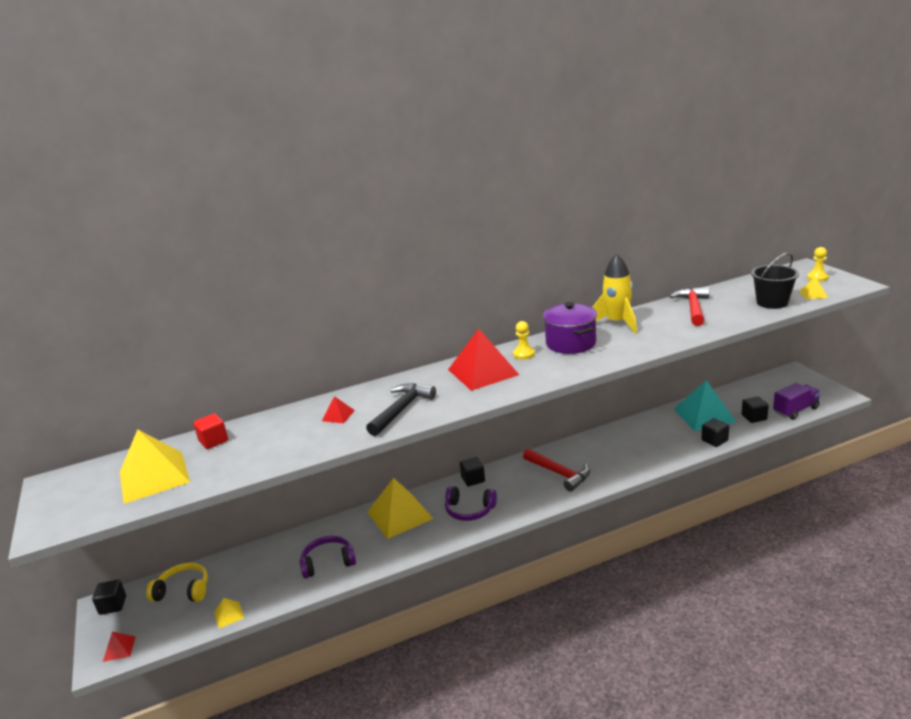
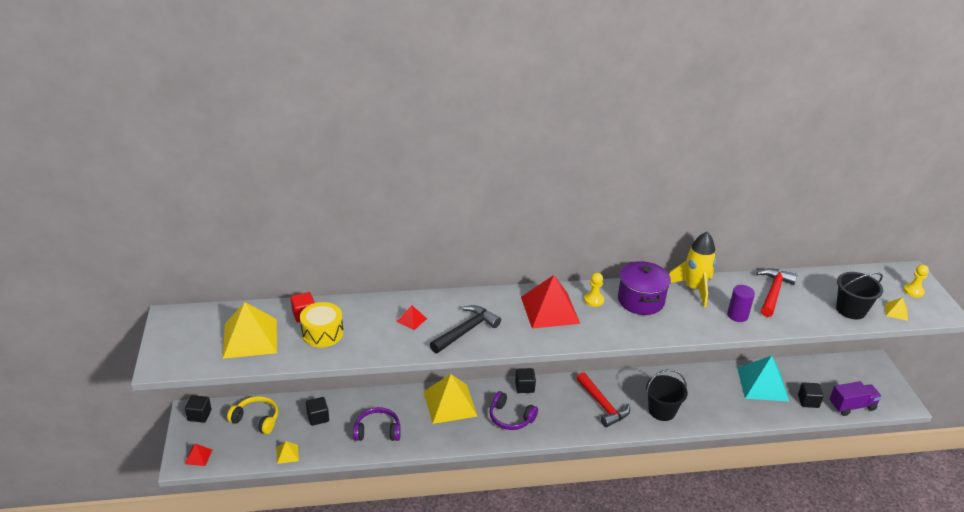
camera: 10 degrees right, 10 degrees up
black cube [701,418,729,447] -> black cube moved to [306,397,329,426]
none -> yellow drum [300,302,344,348]
none -> black bucket [646,369,688,421]
none -> purple cylinder [727,285,755,322]

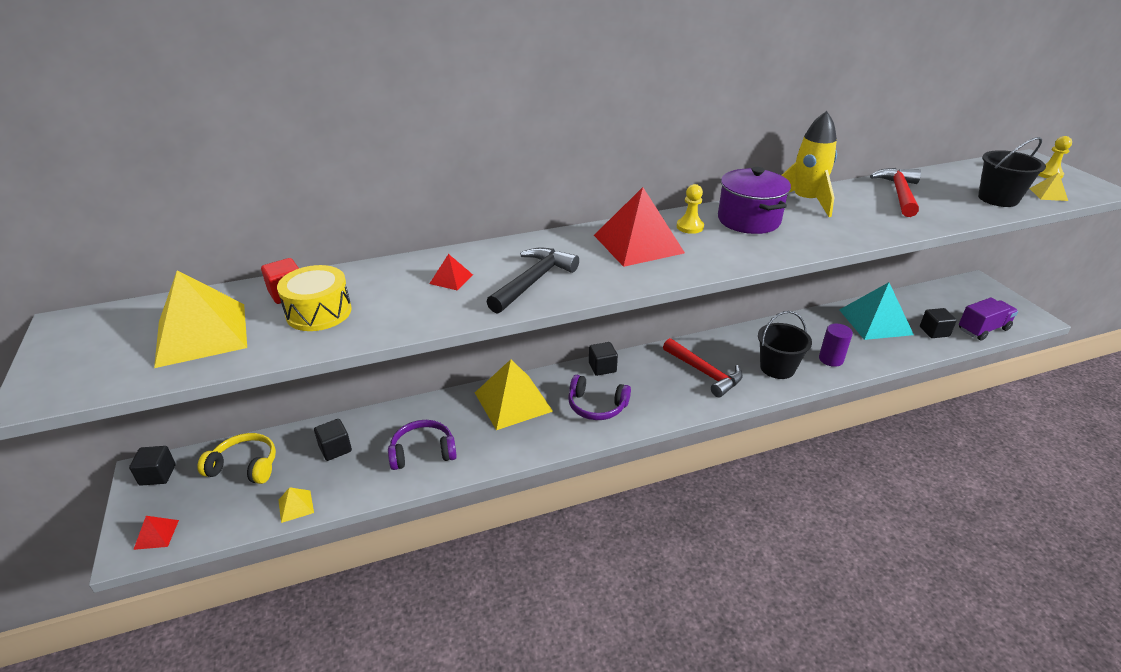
camera: 10 degrees left, 0 degrees up
purple cylinder [727,285,755,322] -> purple cylinder moved to [819,324,853,367]

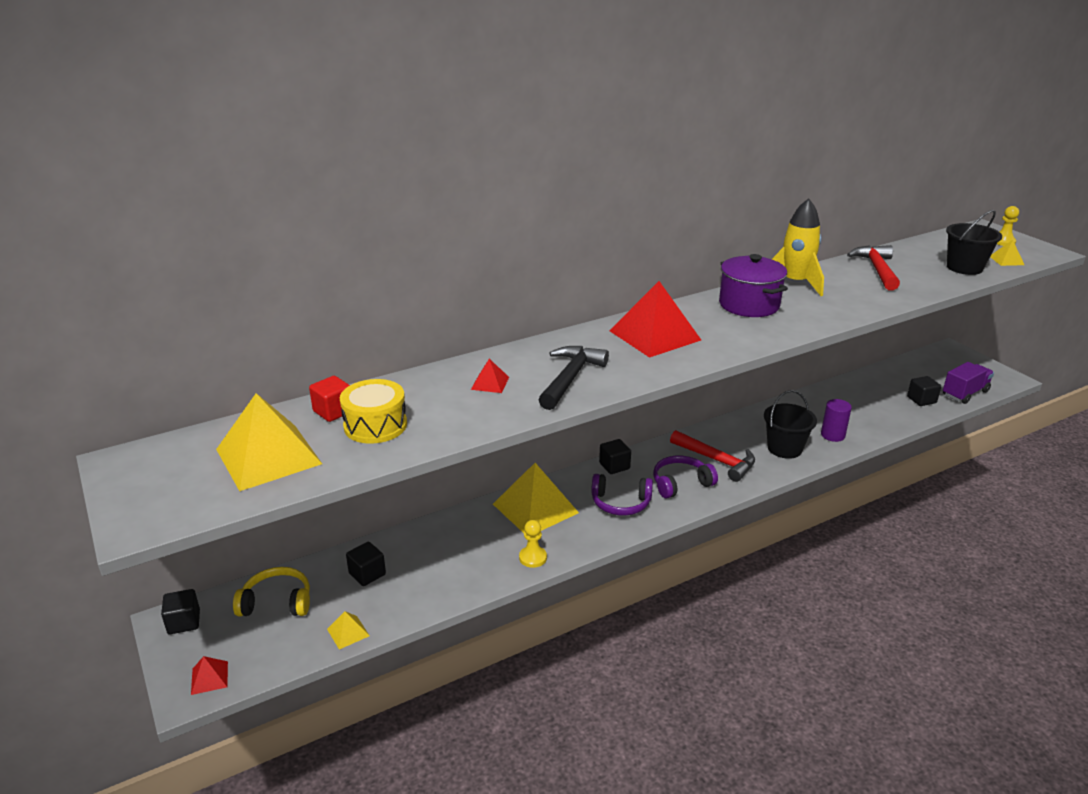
camera: 10 degrees left, 5 degrees down
purple headphones [388,420,457,470] -> purple headphones moved to [653,455,718,498]
yellow pawn [677,184,704,234] -> yellow pawn moved to [519,520,547,568]
turquoise pyramid [839,282,914,340] -> none

